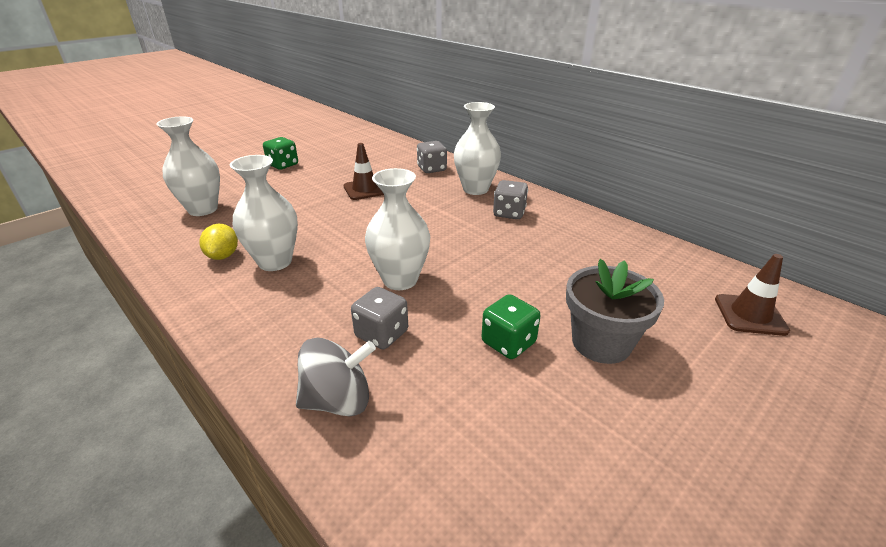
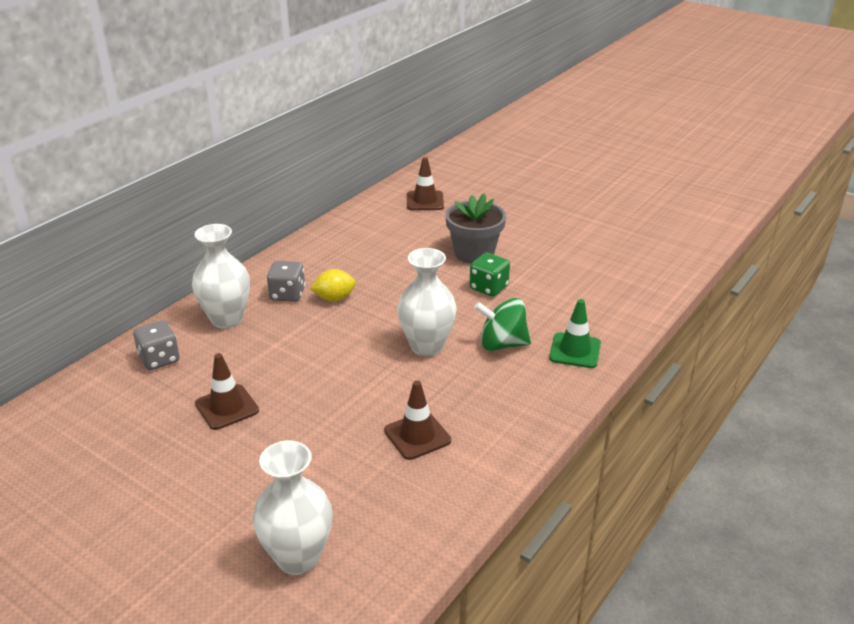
camera: 100 degrees left, 0 degrees up
yellow lemon [199,224,238,260] -> yellow lemon moved to [310,269,356,301]
white vase [230,155,298,271] -> brown traffic cone [384,381,451,460]
green dice [263,137,298,170] -> none
grey spinning top [296,338,376,417] -> green traffic cone [549,299,601,368]
grey dice [351,287,408,349] -> green spinning top [474,298,531,351]

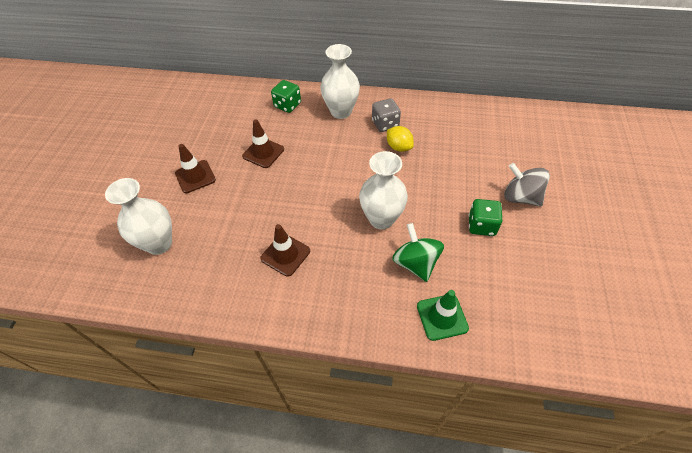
camera: 65 degrees right, 20 degrees up
grey dice [133,320,180,370] -> green dice [271,80,301,113]
brown traffic cone [407,157,444,210] -> brown traffic cone moved to [175,144,216,193]
grey flower pot [445,193,506,264] -> grey spinning top [504,163,550,207]

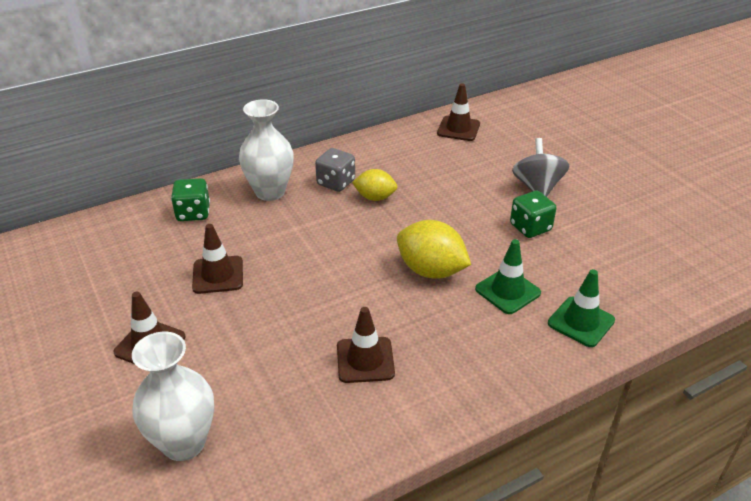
camera: 40 degrees left, 15 degrees down
white vase [359,151,408,229] -> yellow lemon [397,220,471,279]
green spinning top [392,223,444,282] -> green traffic cone [475,239,541,314]
grey spinning top [504,163,550,207] -> grey spinning top turned 90 degrees clockwise [512,138,569,197]
none -> brown traffic cone [437,84,480,141]

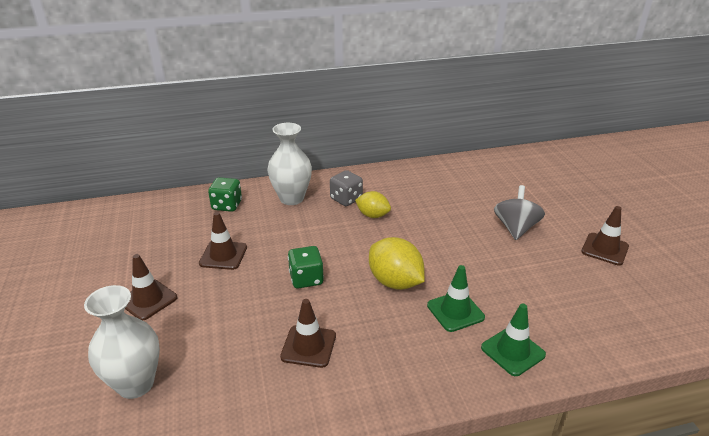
camera: 15 degrees right, 5 degrees down
brown traffic cone [437,84,480,141] -> brown traffic cone moved to [581,206,629,265]
green dice [510,191,556,238] -> green dice moved to [288,246,324,289]

